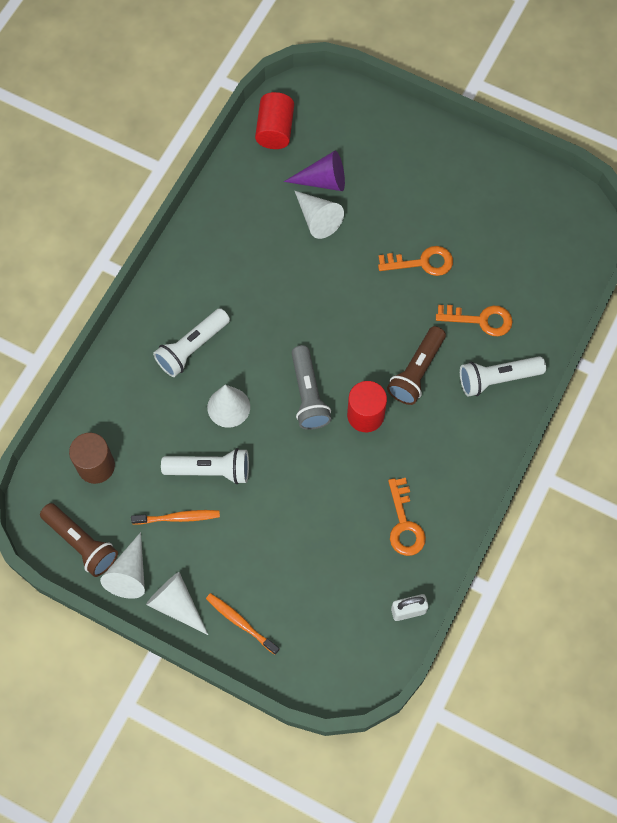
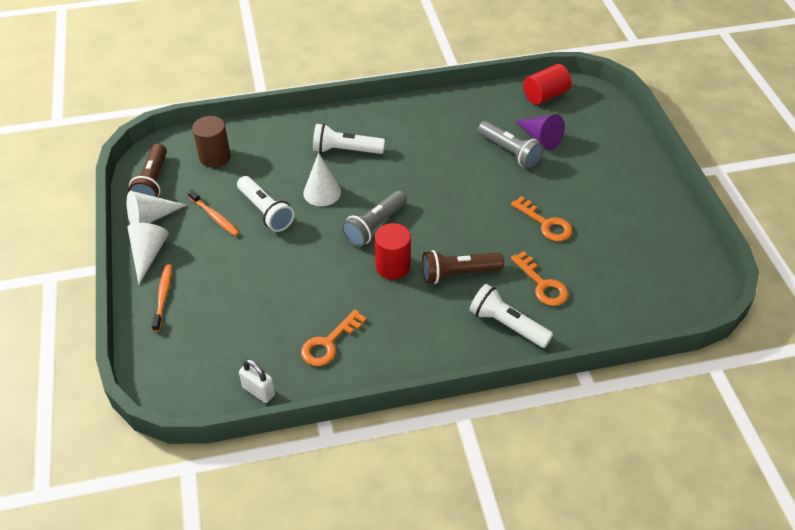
camera: 50 degrees right, 20 degrees down
white cone [295,191,344,239] -> grey flashlight [478,121,544,169]

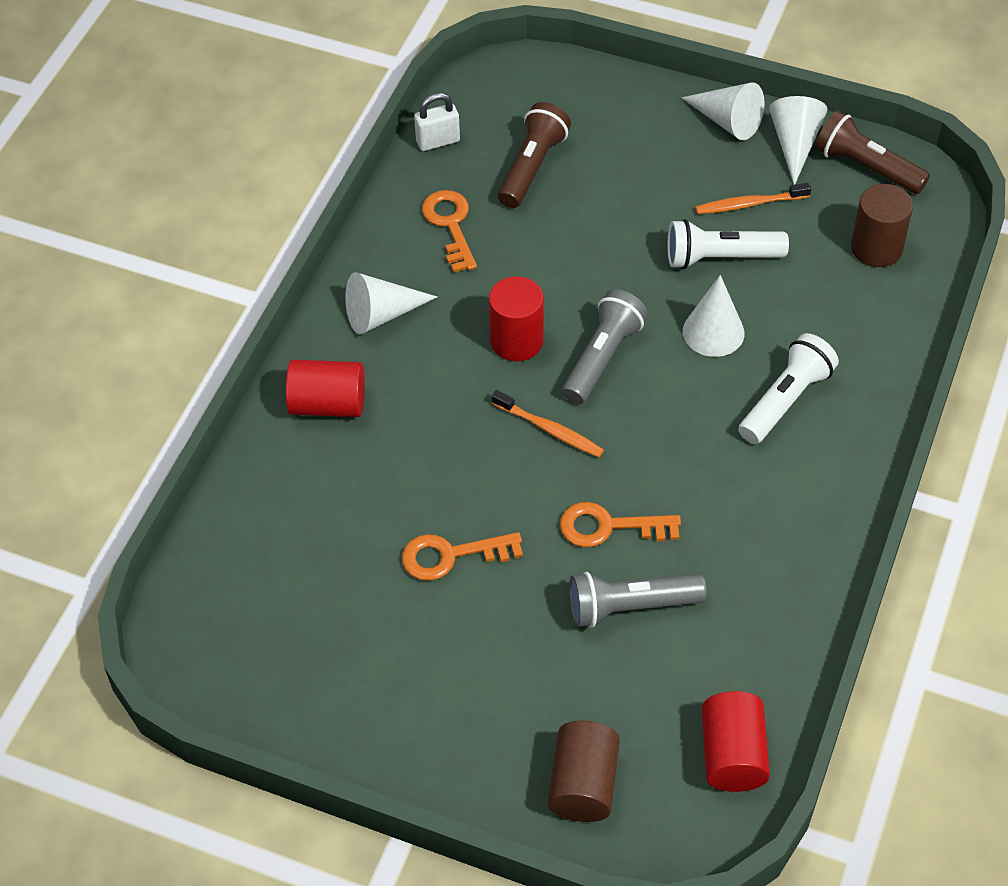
camera: 125 degrees right, 5 degrees up
orange toothbrush [152,264,172,332] -> orange toothbrush moved to [492,390,604,457]
grey flashlight [342,191,407,247] -> grey flashlight turned 45 degrees clockwise [562,289,648,404]
brown flashlight [422,250,504,284] -> brown flashlight moved to [498,102,571,208]
white flashlight [469,284,553,348] -> red cylinder [286,360,365,417]
orange key [511,251,569,306] -> orange key moved to [560,502,681,547]
purple cone [516,114,565,150] -> none
none -> white cone [345,272,437,334]
none -> brown cylinder [548,720,620,822]

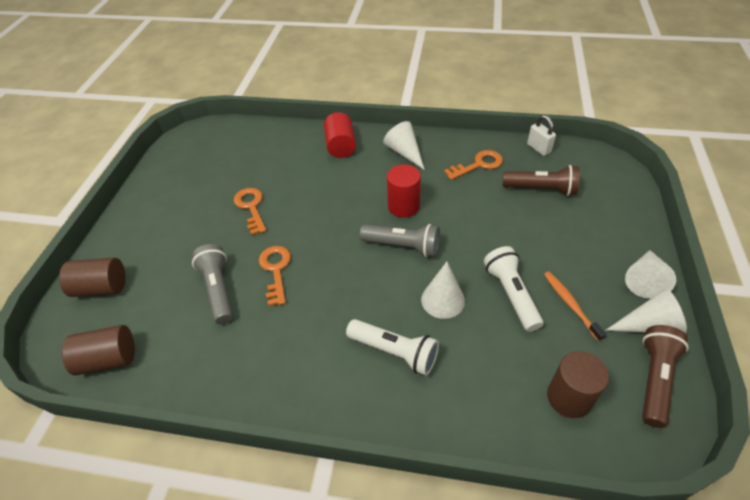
camera: 80 degrees right, 5 degrees down
orange toothbrush [492,390,604,457] -> none
red cylinder [702,691,770,792] -> brown cylinder [62,325,135,375]

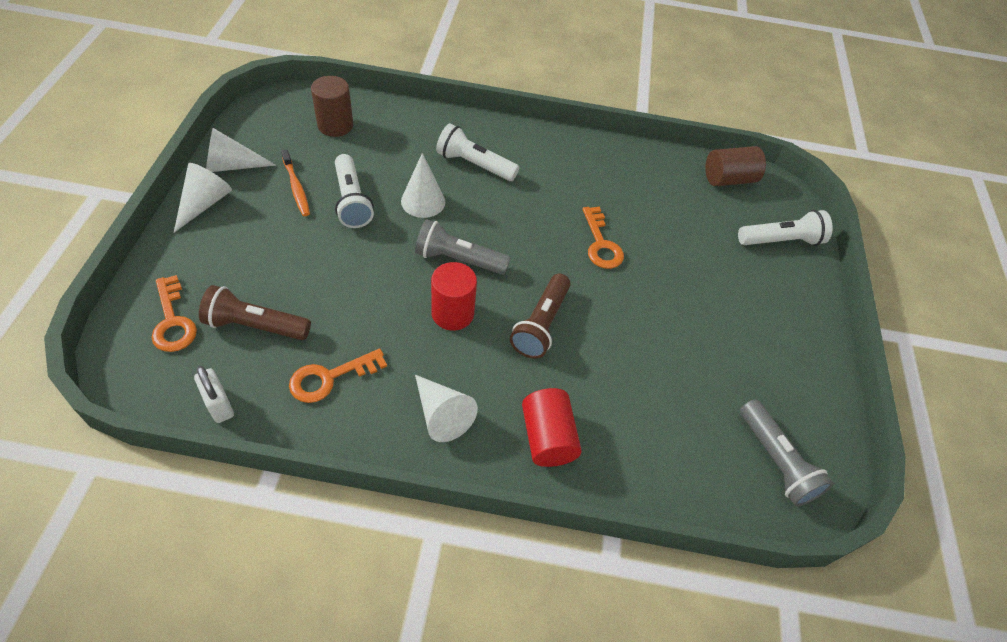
camera: 170 degrees right, 5 degrees up
brown cylinder [59,258,126,297] -> white flashlight [738,210,833,246]
grey flashlight [192,244,233,324] -> grey flashlight moved to [740,400,834,506]
orange key [234,188,266,235] -> orange key moved to [151,275,197,352]
brown flashlight [642,325,689,428] -> brown flashlight moved to [510,274,571,359]

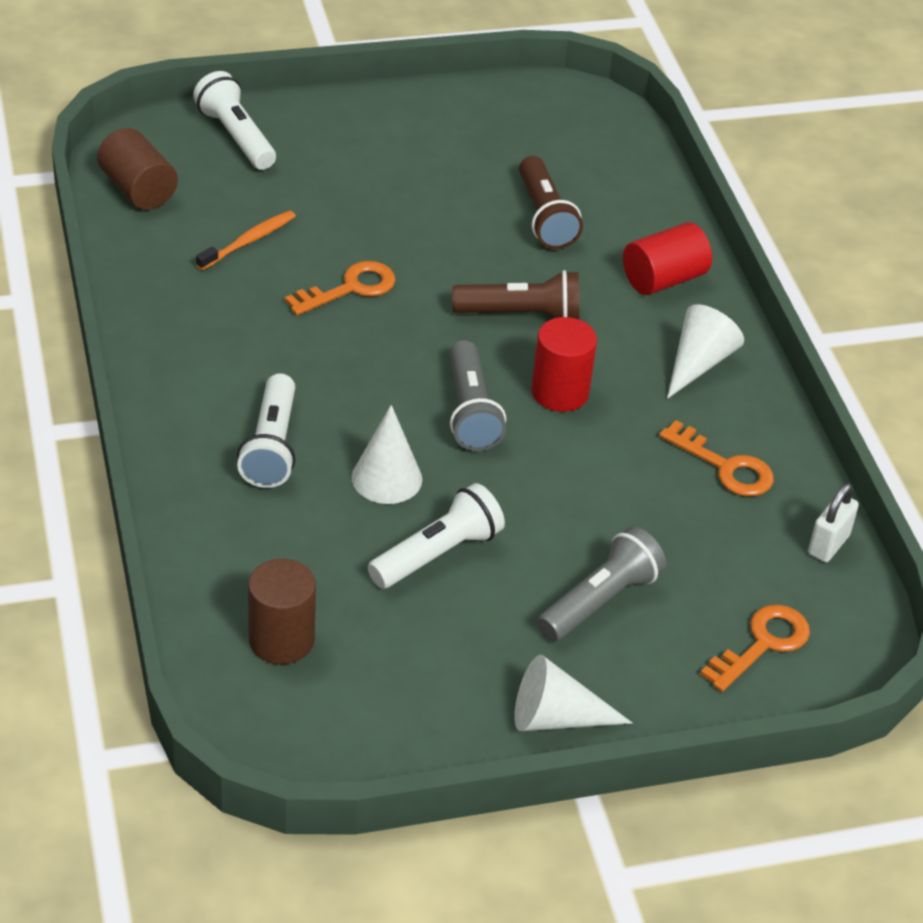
camera: 110 degrees left, 10 degrees down
brown flashlight [199,285,311,340] -> brown flashlight moved to [519,156,583,249]
white cone [206,128,276,172] -> none
orange toothbrush [281,150,310,216] -> orange toothbrush moved to [196,210,296,270]
grey flashlight [740,400,834,506] -> grey flashlight moved to [537,527,666,642]

